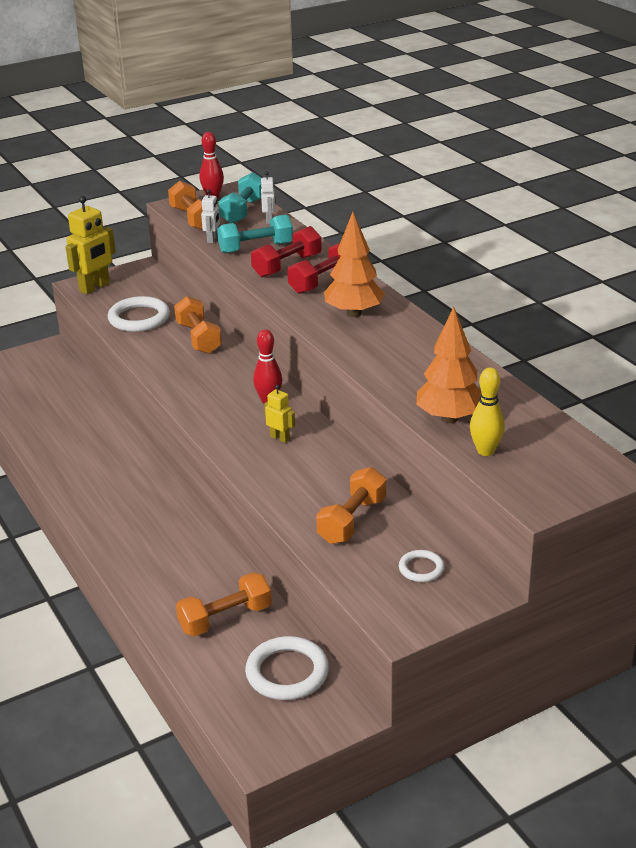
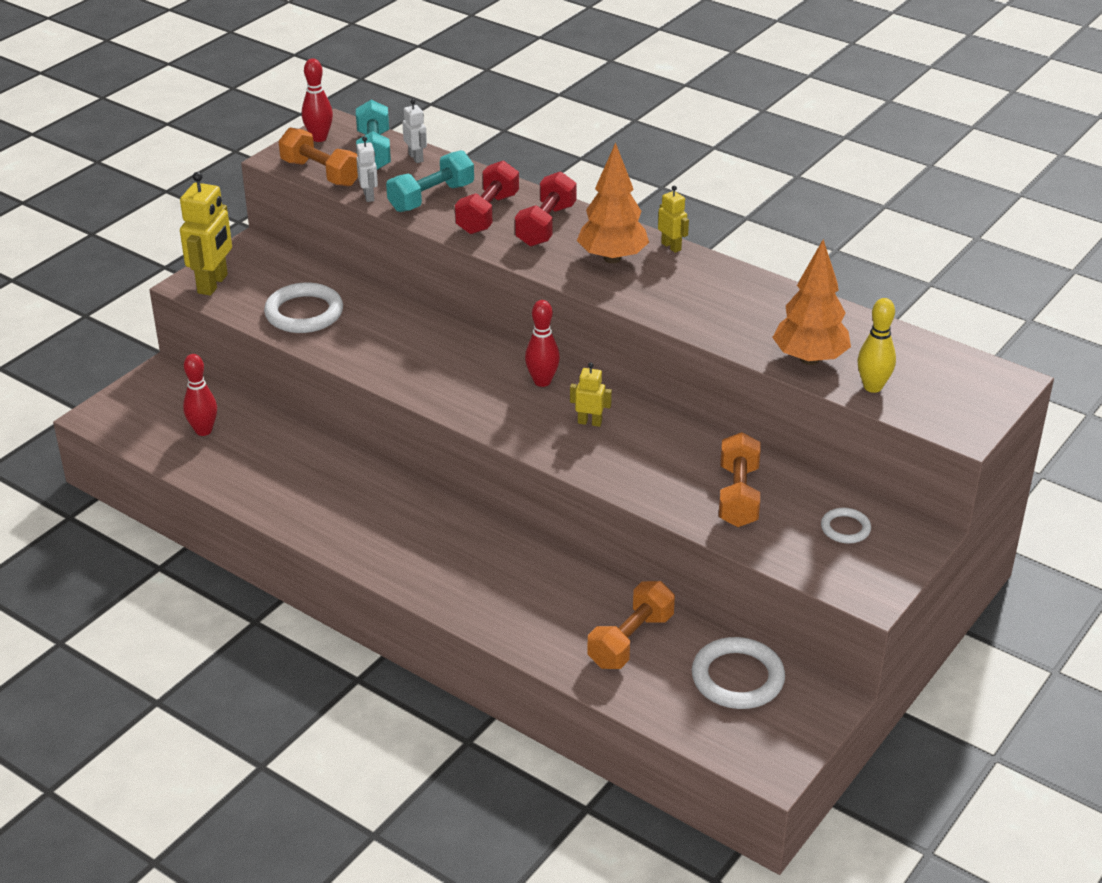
camera: 25 degrees left, 5 degrees up
orange dumbbell [174,296,222,354] -> none
none -> red bowling pin [183,354,217,436]
none -> yellow robot [658,186,689,253]

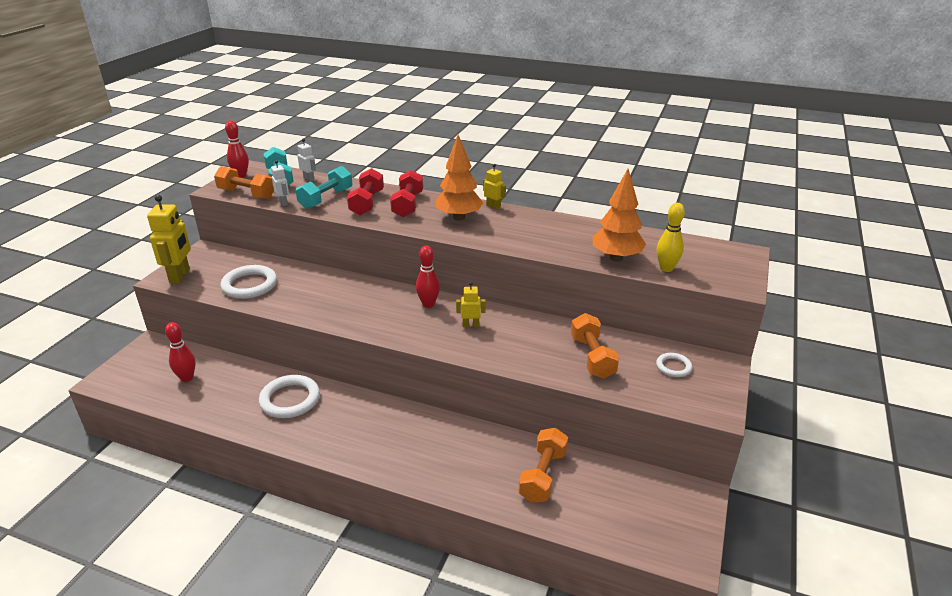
camera: 15 degrees left, 5 degrees down
white ring [692,637,785,709] -> white ring moved to [259,375,320,418]

